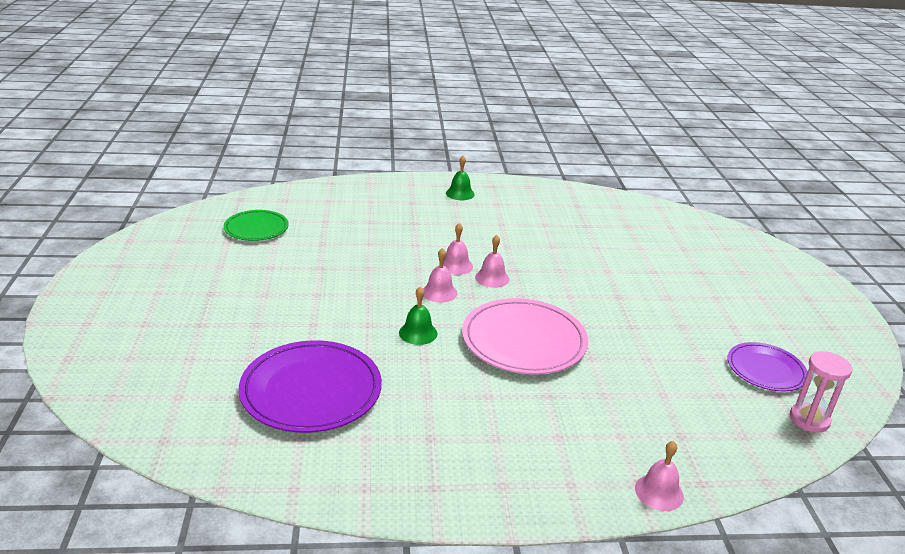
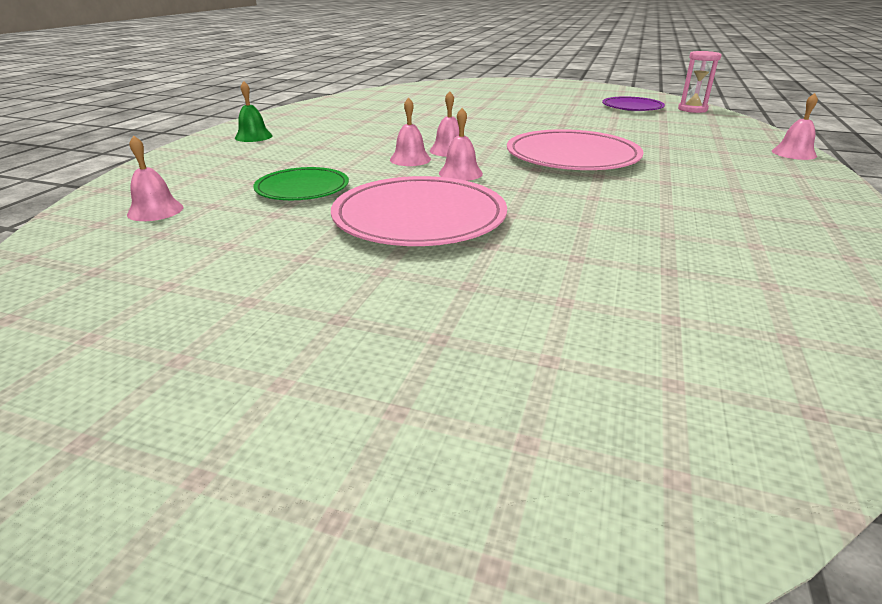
camera: 65 degrees left, 0 degrees up
green plate [224,210,289,241] -> green plate moved to [253,167,349,200]
purple plate [239,340,382,433] -> none
green bell [399,286,437,345] -> none
none -> pink bell [127,135,183,221]
none -> pink plate [331,176,507,246]

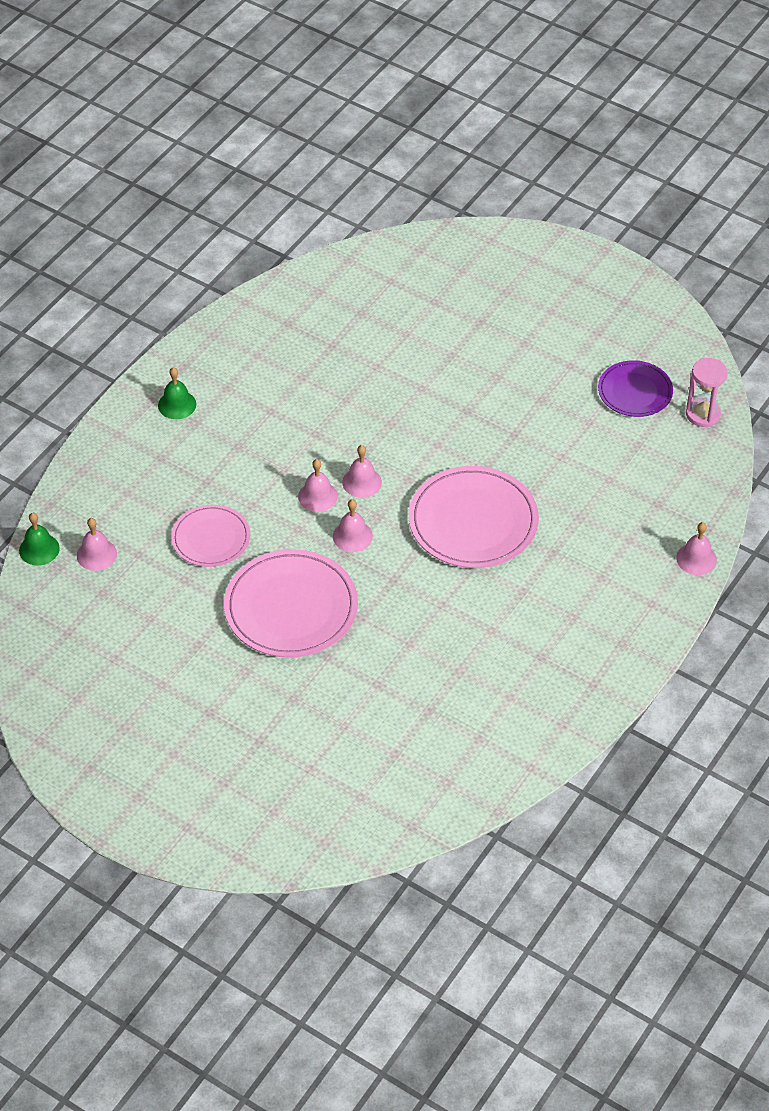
camera: 15 degrees right, 20 degrees up
green plate [253,167,349,200] -> pink plate [171,505,250,567]
none -> green bell [19,513,60,565]

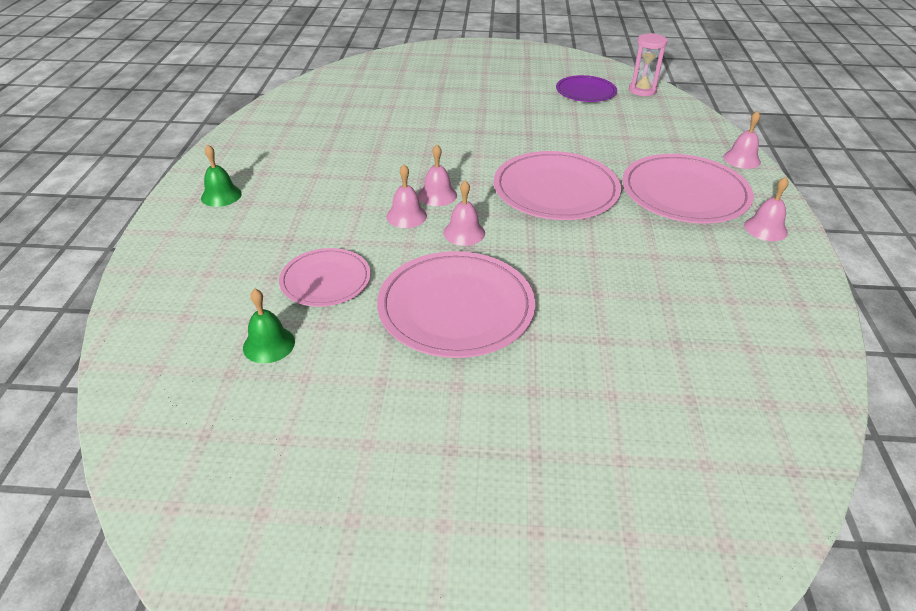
camera: 30 degrees left, 10 degrees down
green bell [19,513,60,565] -> green bell moved to [243,289,295,363]
pink bell [77,518,117,571] -> pink bell moved to [744,177,788,241]
none -> pink plate [622,154,754,224]

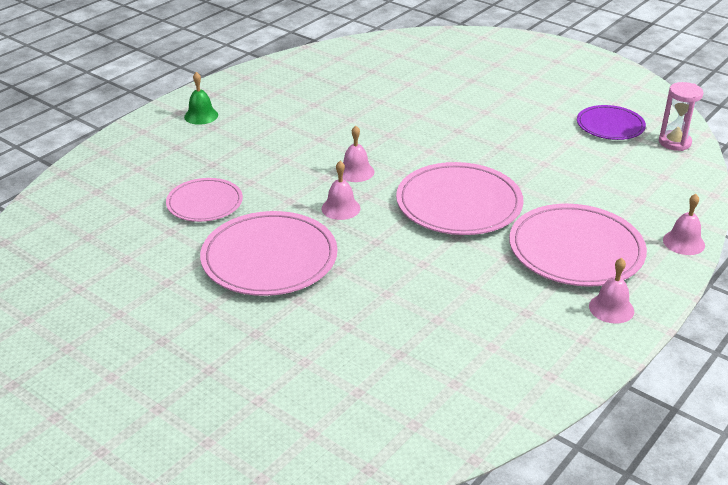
camera: 35 degrees right, 5 degrees down
green bell [243,289,295,363] -> none
pink bell [386,164,427,228] -> none

